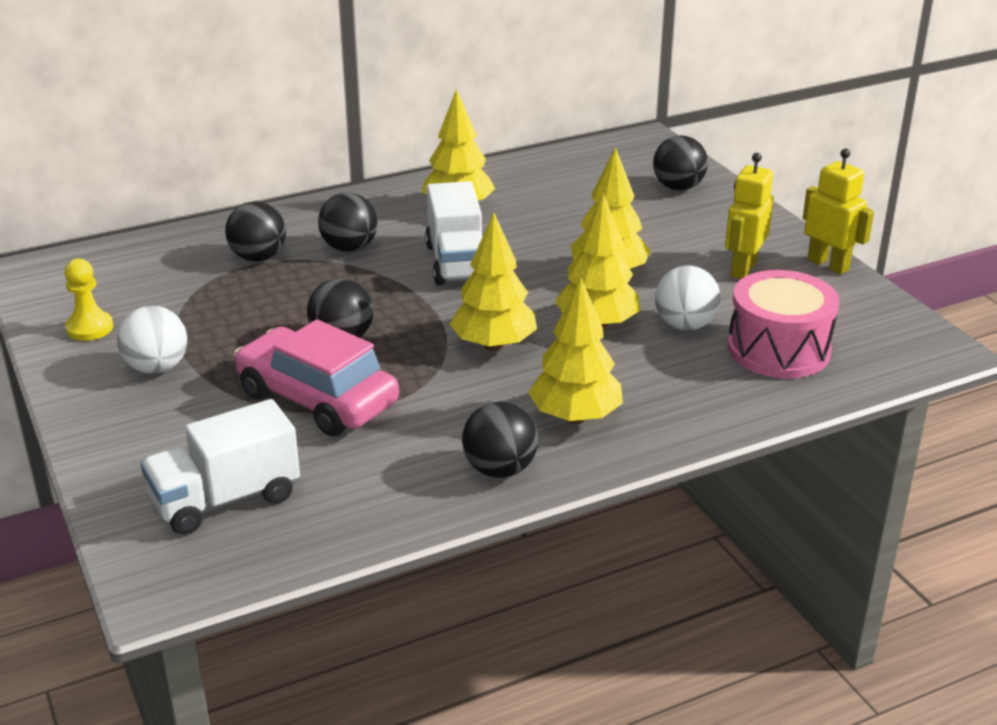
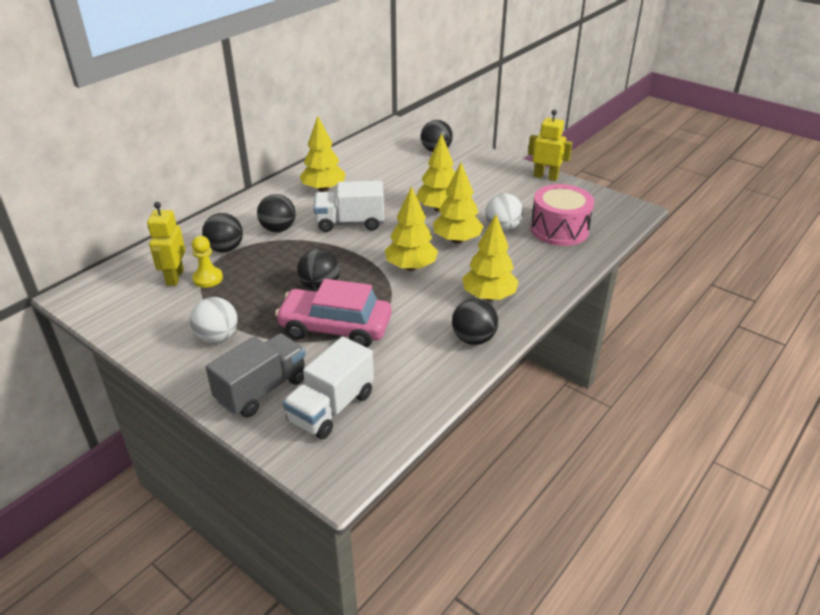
camera: 25 degrees left, 5 degrees up
yellow pawn [64,259,113,341] -> yellow pawn moved to [192,236,223,288]
white truck [425,181,482,285] -> white truck turned 120 degrees clockwise [314,181,384,232]
yellow robot [725,153,774,279] -> yellow robot moved to [147,202,185,286]
none -> grey truck [206,333,305,418]

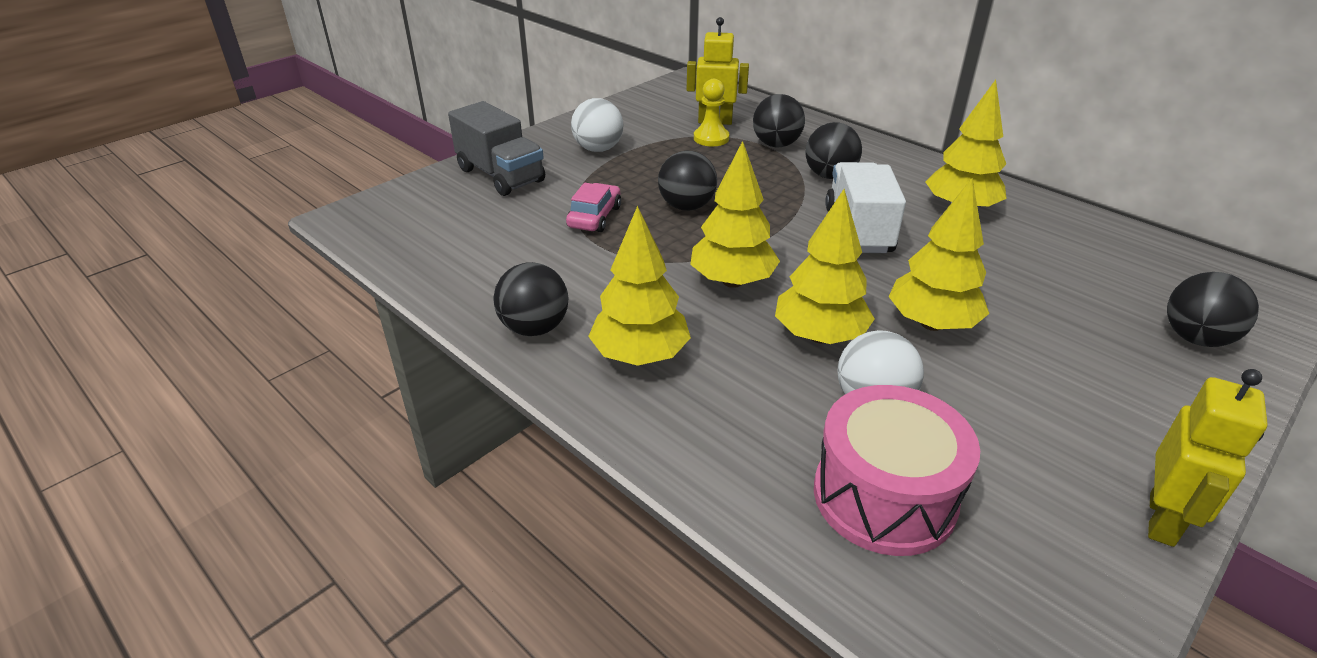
camera: 95 degrees right, 0 degrees up
pink car [275,279,392,348] -> pink car [566,183,621,232], size x0.53
white truck [283,336,374,439] -> none

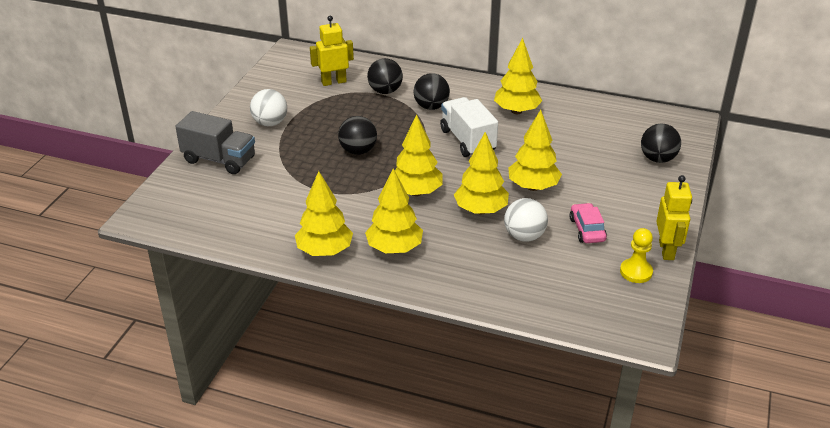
camera: 25 degrees left, 0 degrees up
black ball [494,262,568,336] -> yellow tree [295,171,353,256]
pink car [566,183,621,232] -> pink car moved to [569,203,607,243]
yellow pawn [694,79,729,146] -> yellow pawn moved to [620,228,653,283]
pink drum [814,385,980,556] -> none

